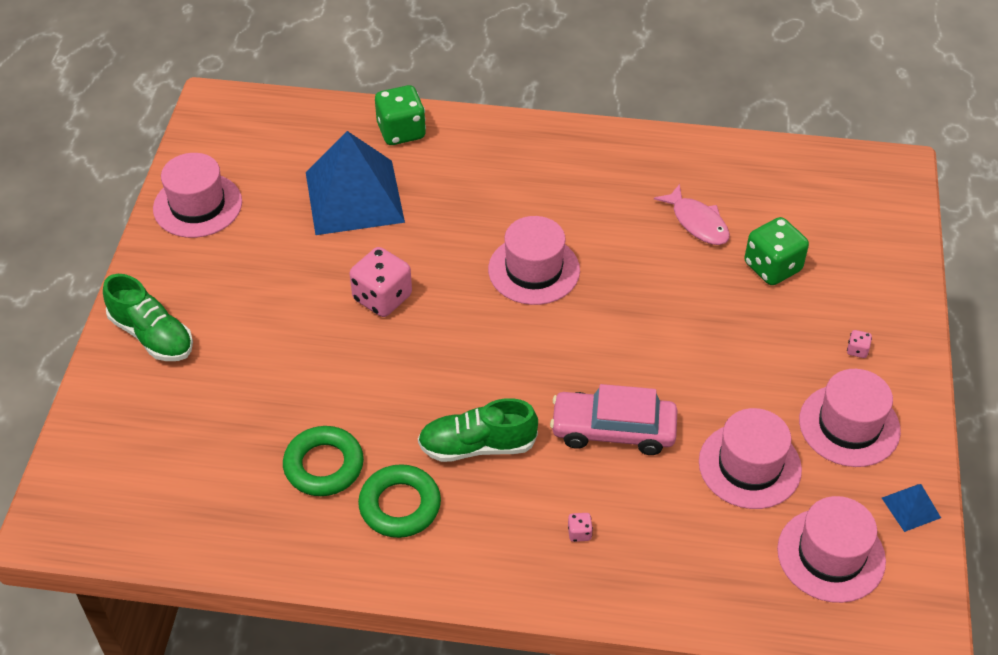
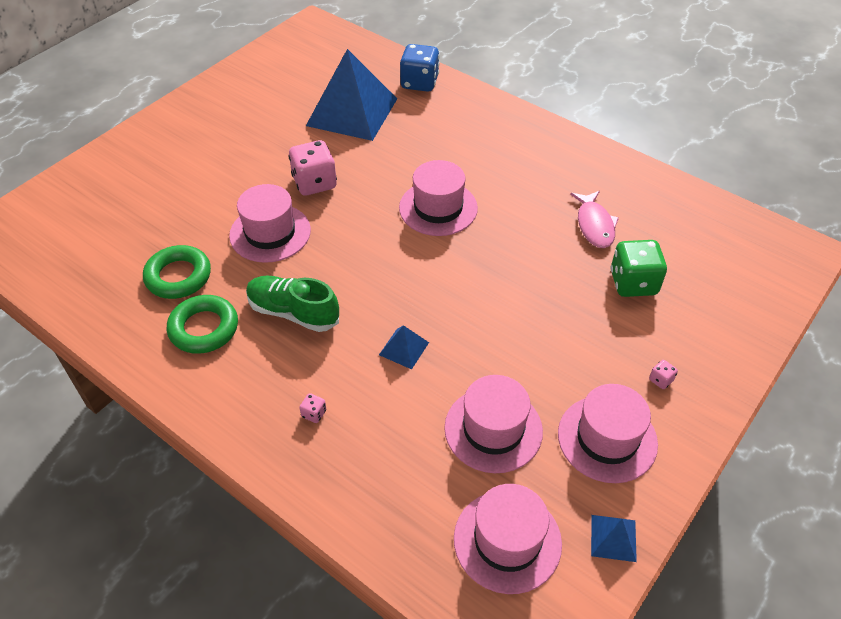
camera: 30 degrees right, 0 degrees up
green shoe [103,274,193,361] -> none
pink hat [153,153,242,238] -> pink hat moved to [229,184,311,263]
green dice [375,85,426,145] -> blue dice [400,44,440,92]
pink car [550,384,678,455] -> blue pyramid [379,325,429,369]

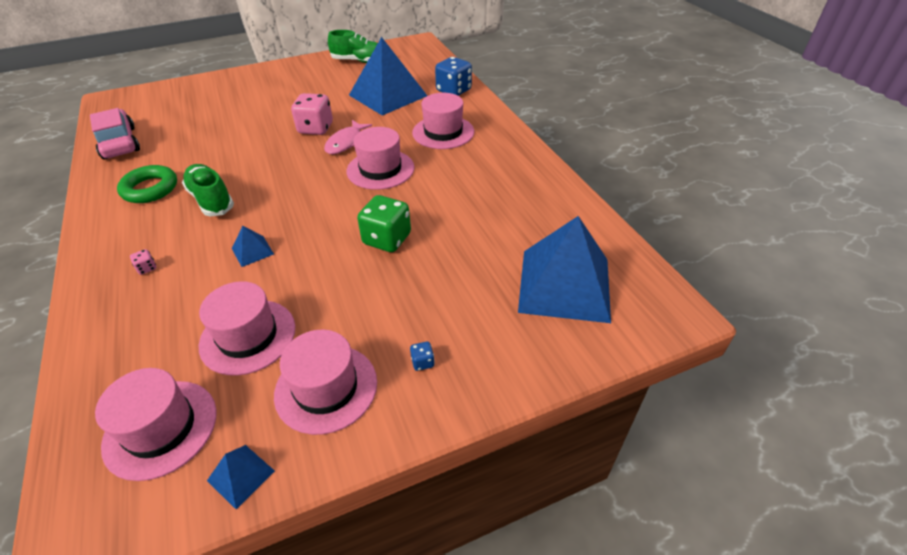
camera: 30 degrees right, 5 degrees down
green ring [143,245,211,299] -> none
pink hat [229,184,311,263] -> pink hat moved to [412,93,474,149]
pink fish [570,191,619,248] -> pink fish moved to [324,120,372,154]
green dice [610,240,667,297] -> green dice moved to [357,195,411,252]
pink dice [649,360,678,389] -> blue dice [410,342,435,371]
none -> pink car [90,108,140,160]
none -> green shoe [328,30,378,63]
none -> blue pyramid [518,216,611,323]

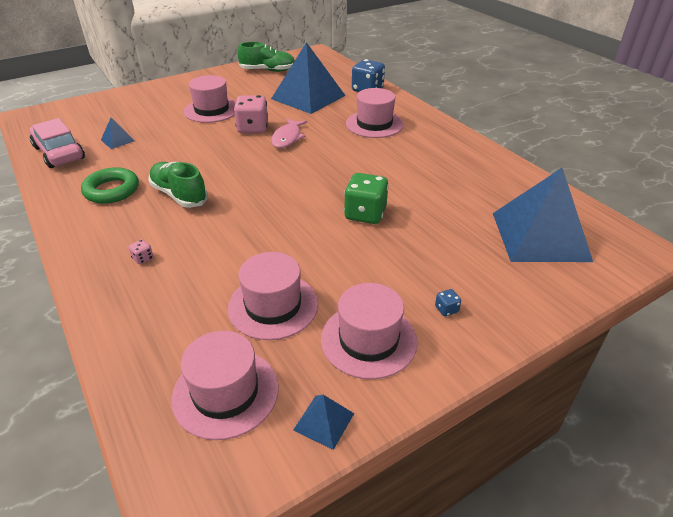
camera: 10 degrees left, 5 degrees down
blue pyramid [232,226,274,267] -> blue pyramid moved to [101,118,135,149]
pink hat [346,127,414,190] -> pink hat moved to [184,75,236,123]

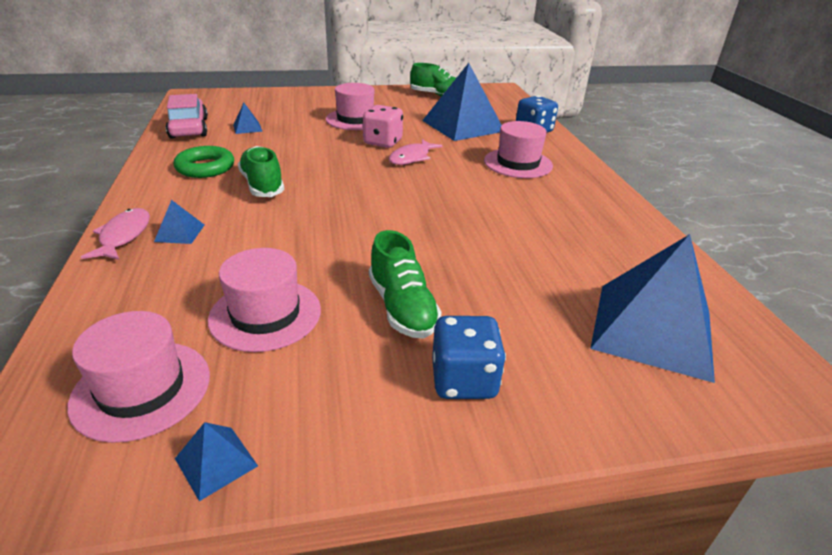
camera: 20 degrees right, 5 degrees down
pink dice [128,239,153,264] -> blue pyramid [154,200,204,244]
pink hat [321,283,417,379] -> none
green dice [344,173,389,224] -> none
blue dice [435,289,461,316] -> blue dice [432,316,506,399], size x2.38
none -> pink fish [81,208,150,260]
none -> green shoe [369,230,442,339]

